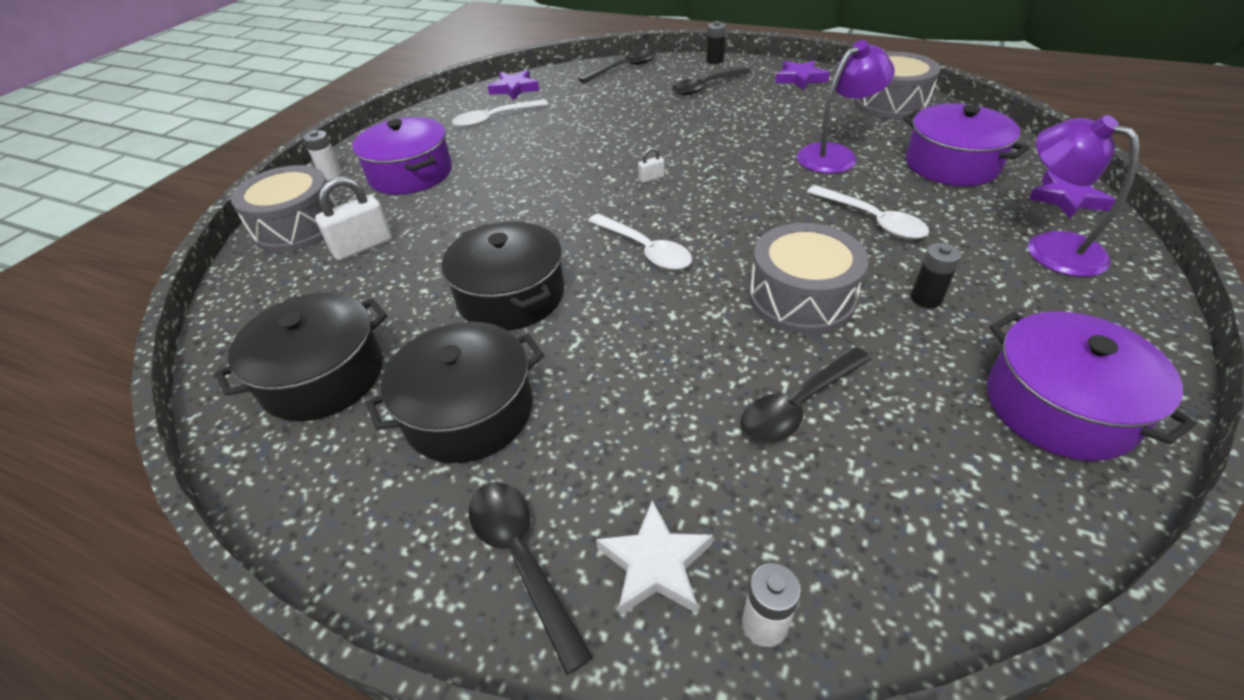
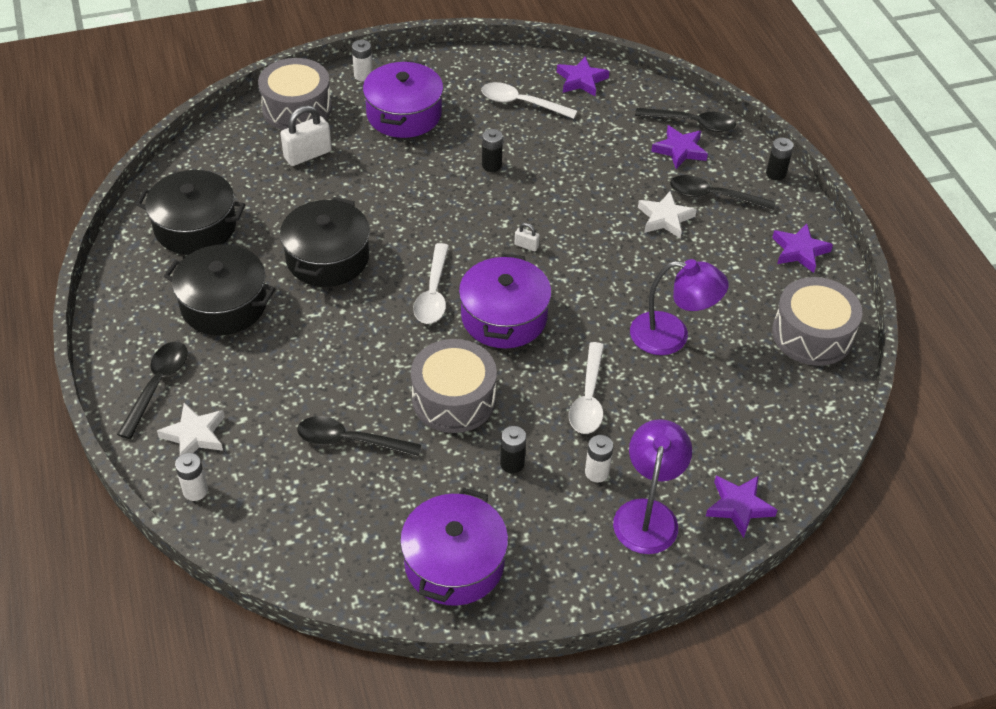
camera: 45 degrees right, 5 degrees up
white padlock [315,176,392,261] -> white padlock turned 45 degrees counterclockwise [280,105,332,166]
purple pot [903,104,1029,186] -> purple pot moved to [459,253,552,348]
none -> black battery [482,129,503,172]
none -> white battery [585,435,613,482]
none -> white star [638,191,697,238]
none -> purple star [651,125,708,169]

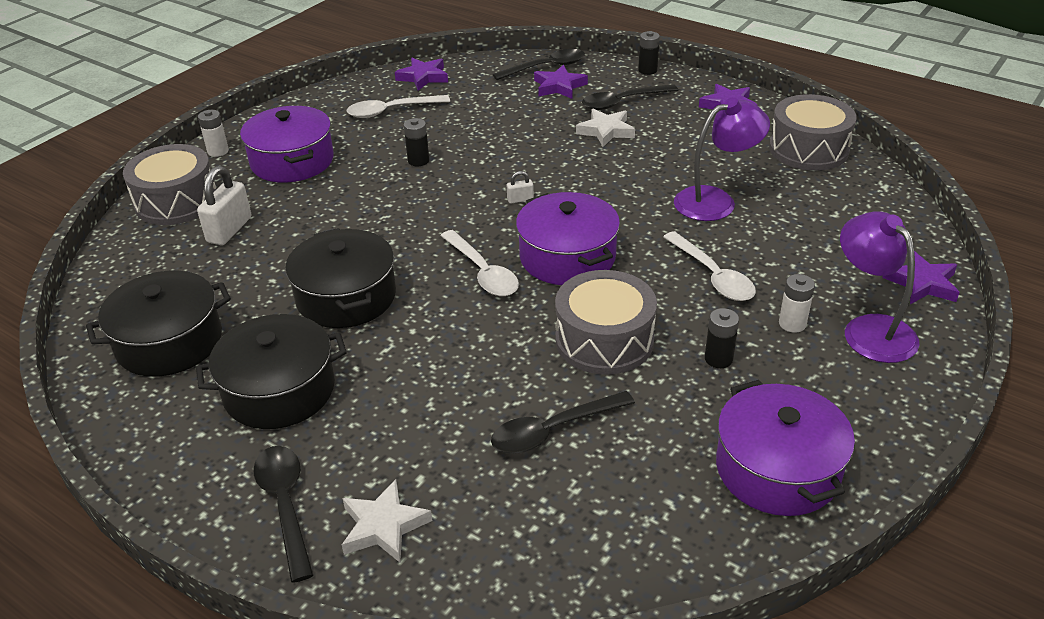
camera: 35 degrees left, 10 degrees down
white battery [175,453,208,501] -> none

